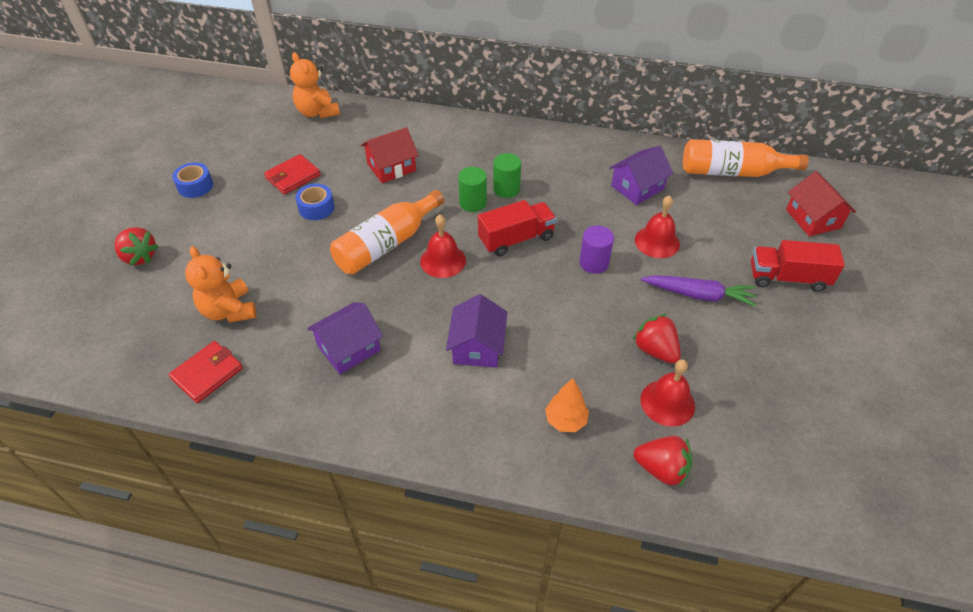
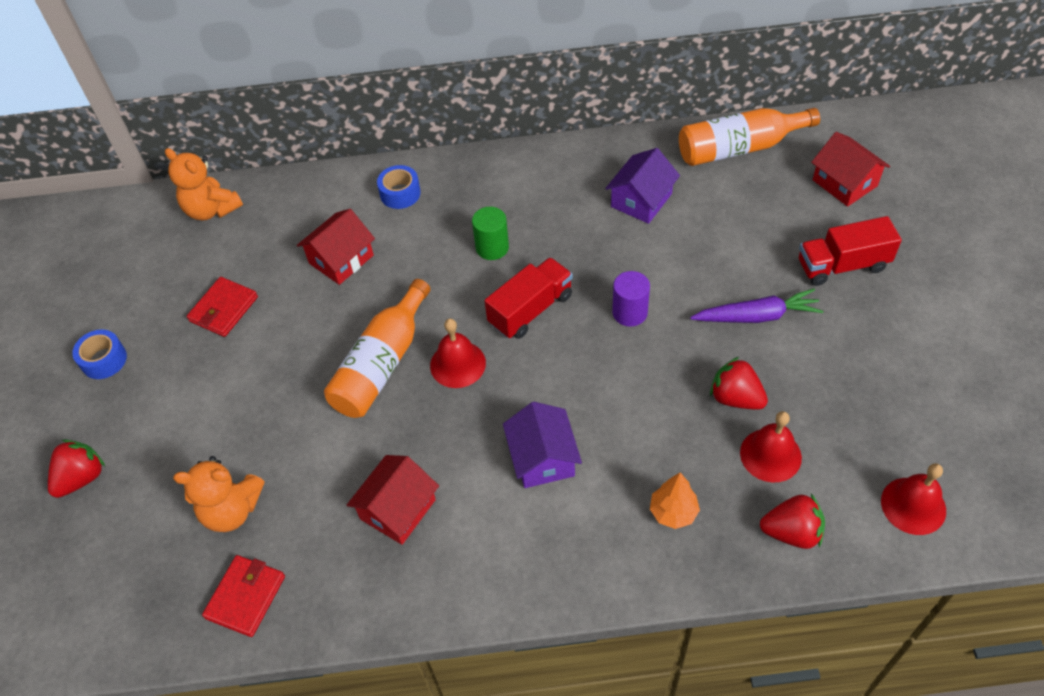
camera: 15 degrees left, 5 degrees up
red strawberry [114,227,159,266] -> red strawberry turned 75 degrees counterclockwise [48,439,105,498]
orange teddy bear [185,246,256,323] -> orange teddy bear turned 45 degrees counterclockwise [173,456,265,532]
blue tape [295,184,334,220] -> blue tape moved to [377,165,421,209]
purple house [307,302,383,374] -> red house [347,455,439,545]
green cylinder [458,167,487,212] -> none
red bell [635,195,680,258] -> red bell moved to [881,463,946,535]

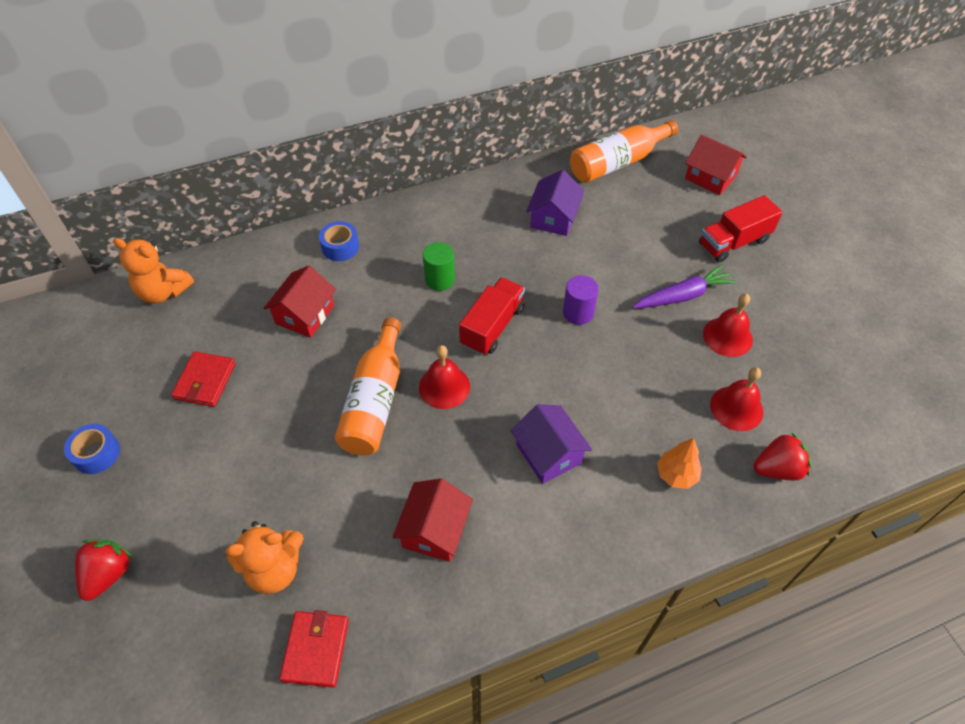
camera: 20 degrees left, 0 degrees up
red strawberry [710,357,768,410] -> none
red bell [881,463,946,535] -> red bell moved to [703,294,753,357]

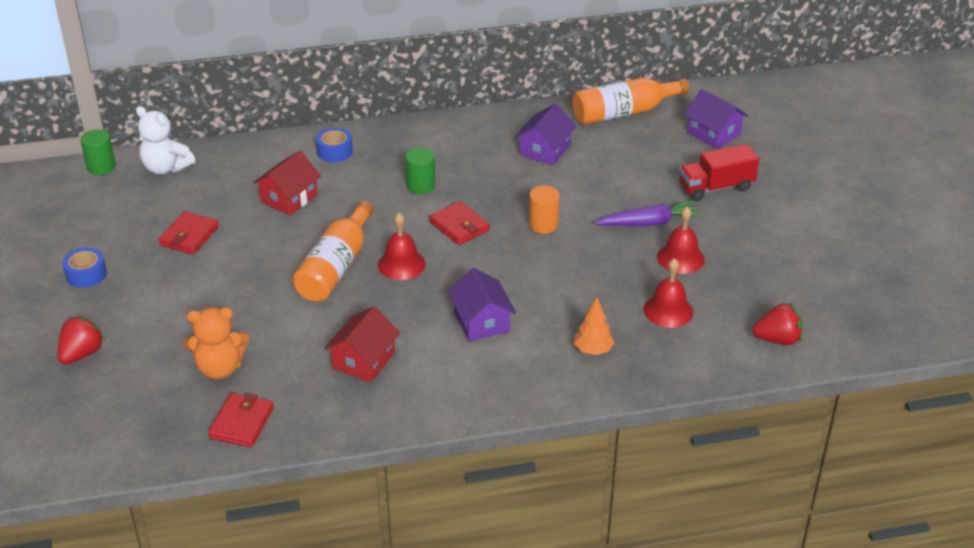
camera: 10 degrees right, 15 degrees down
orange teddy bear [113,238,194,303] -> white teddy bear [136,106,195,175]
red truck [459,277,525,355] -> red wallet [429,201,490,245]
purple cylinder [563,275,599,325] -> orange cylinder [529,185,560,234]
red house [685,135,747,195] -> purple house [684,89,748,149]
red strawberry [754,433,811,480] -> red strawberry moved to [752,302,803,345]
none -> green cylinder [80,129,116,175]

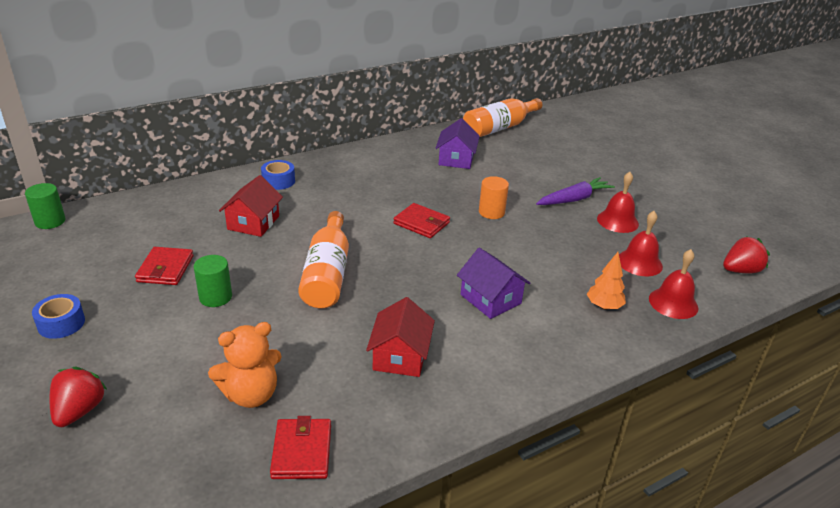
camera: 20 degrees left, 5 degrees down
white teddy bear [136,106,195,175] -> none
red bell [378,213,426,280] -> red bell moved to [649,249,698,319]
green cylinder [405,148,435,194] -> green cylinder moved to [194,255,232,307]
red truck [679,144,759,201] -> none
purple house [684,89,748,149] -> none

